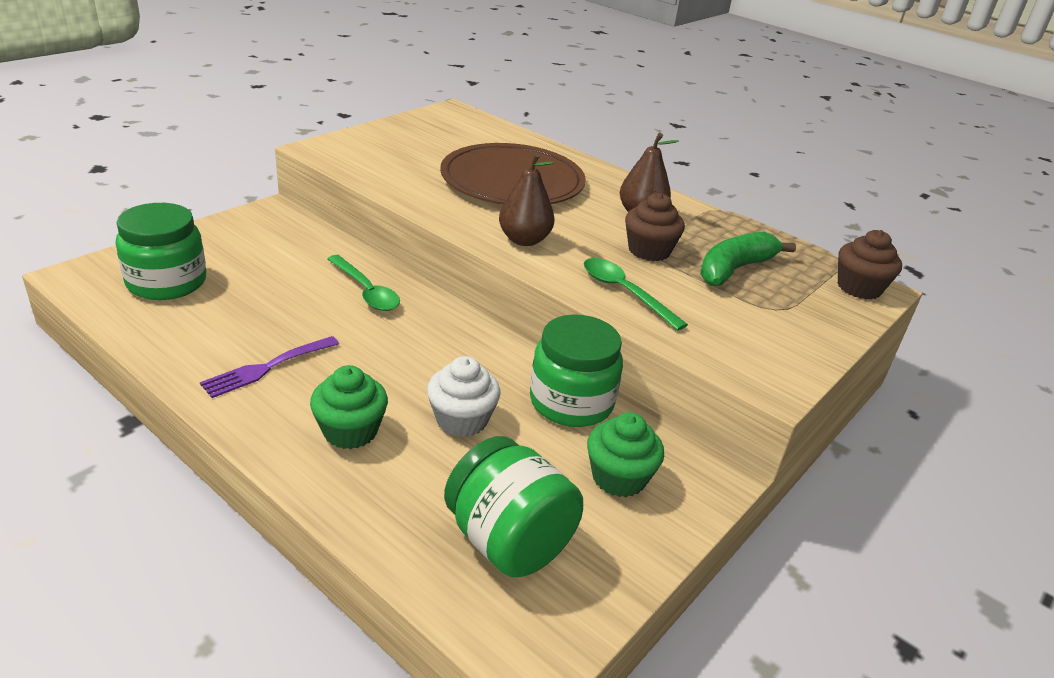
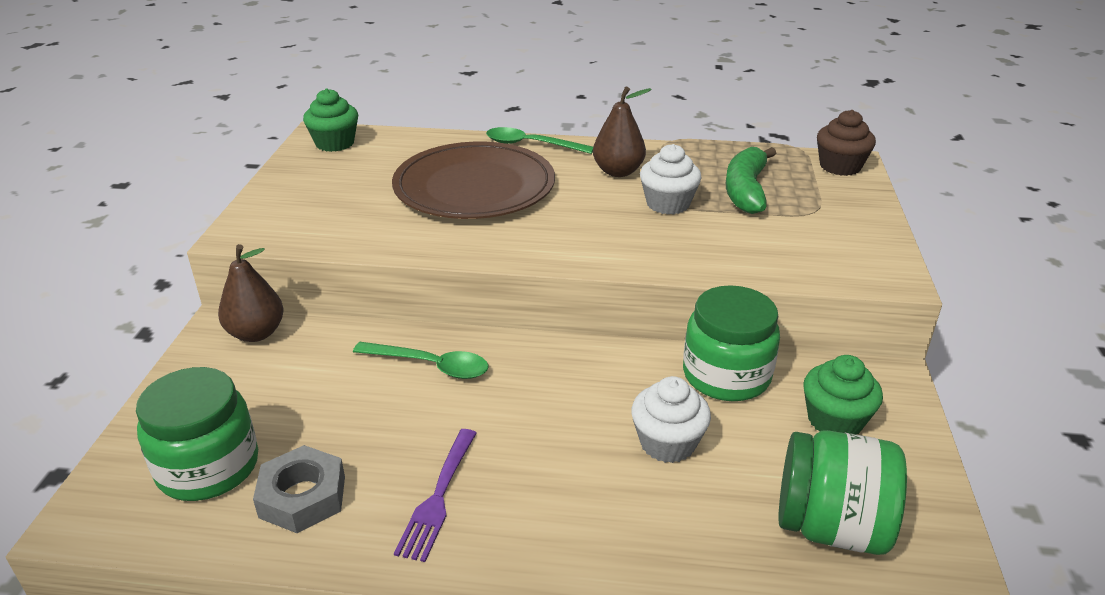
camera: 30 degrees left, 0 degrees up
green cupcake [310,365,388,449] -> green cupcake moved to [303,89,358,152]
brown pear [499,153,555,246] -> brown pear moved to [218,244,284,342]
green spoon [584,258,688,331] -> green spoon moved to [486,127,593,154]
brown cupcake [625,193,685,261] -> white cupcake [640,144,702,215]
none -> grey nut [253,445,345,533]

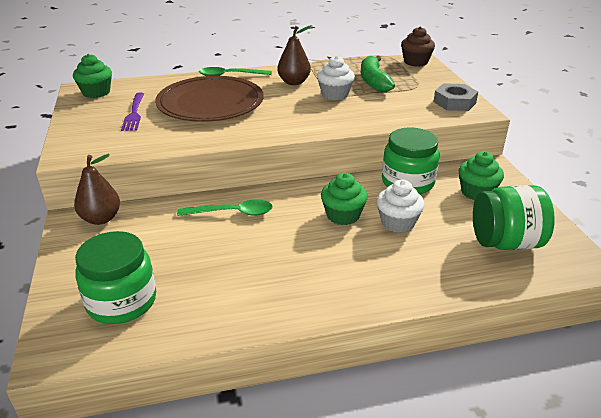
camera: 20 degrees left, 0 degrees up
grey nut [253,445,345,533] -> grey nut moved to [433,83,478,111]
purple fork [394,429,477,562] -> purple fork moved to [121,93,144,131]
none -> green cupcake [321,173,368,225]

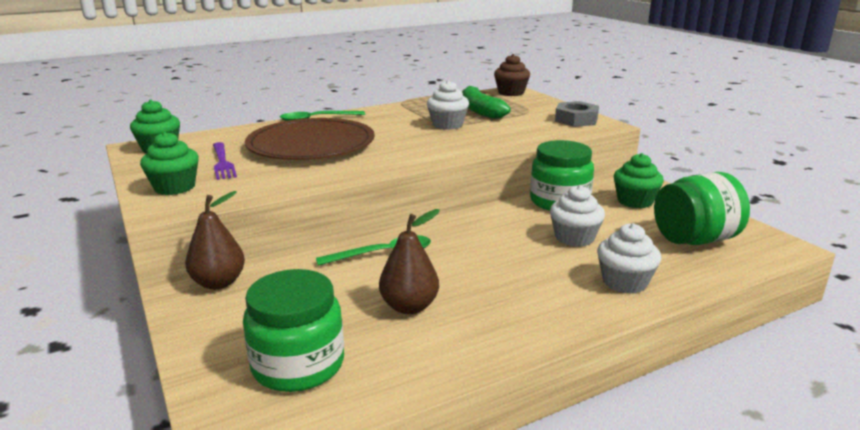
camera: 15 degrees left, 10 degrees down
brown pear [277,25,312,85] -> brown pear moved to [379,209,440,314]
green cupcake [321,173,368,225] -> green cupcake moved to [140,131,199,195]
none -> white cupcake [597,223,661,294]

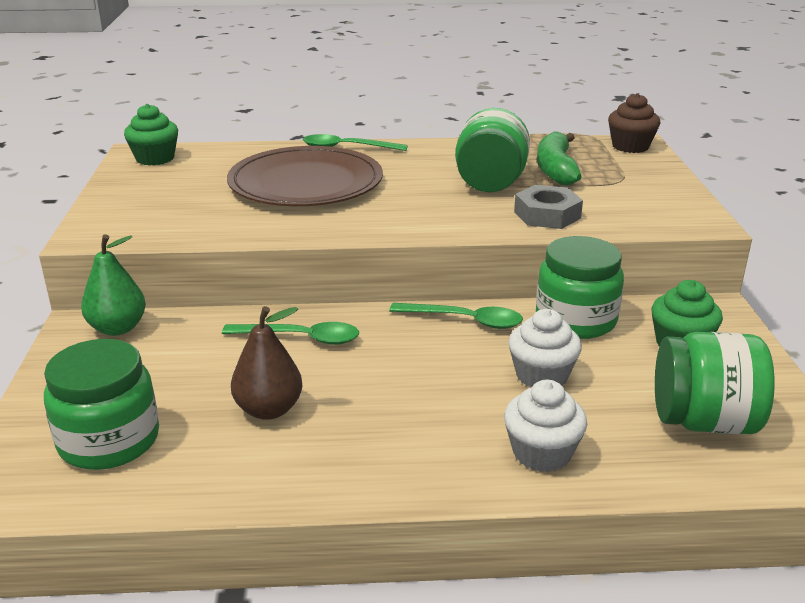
camera: 25 degrees right, 5 degrees up
green cupcake [140,131,199,195] -> none
brown pear [185,191,245,289] -> green pear [81,234,146,336]
purple fork [213,142,237,180] -> none
white cupcake [427,80,469,130] -> green jar [455,108,530,192]
grey nut [555,101,599,127] -> grey nut moved to [514,185,583,229]
none -> green spoon [389,303,523,329]

